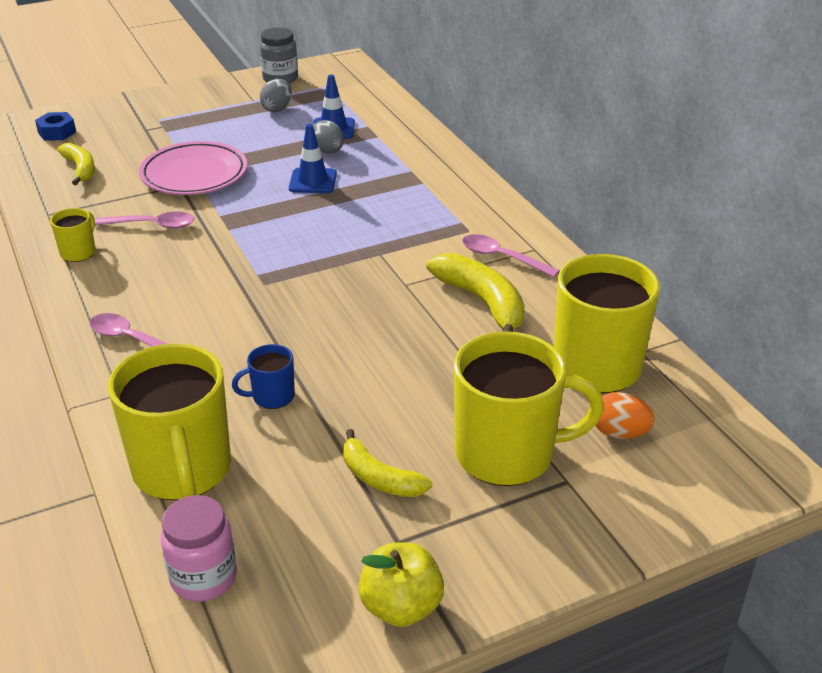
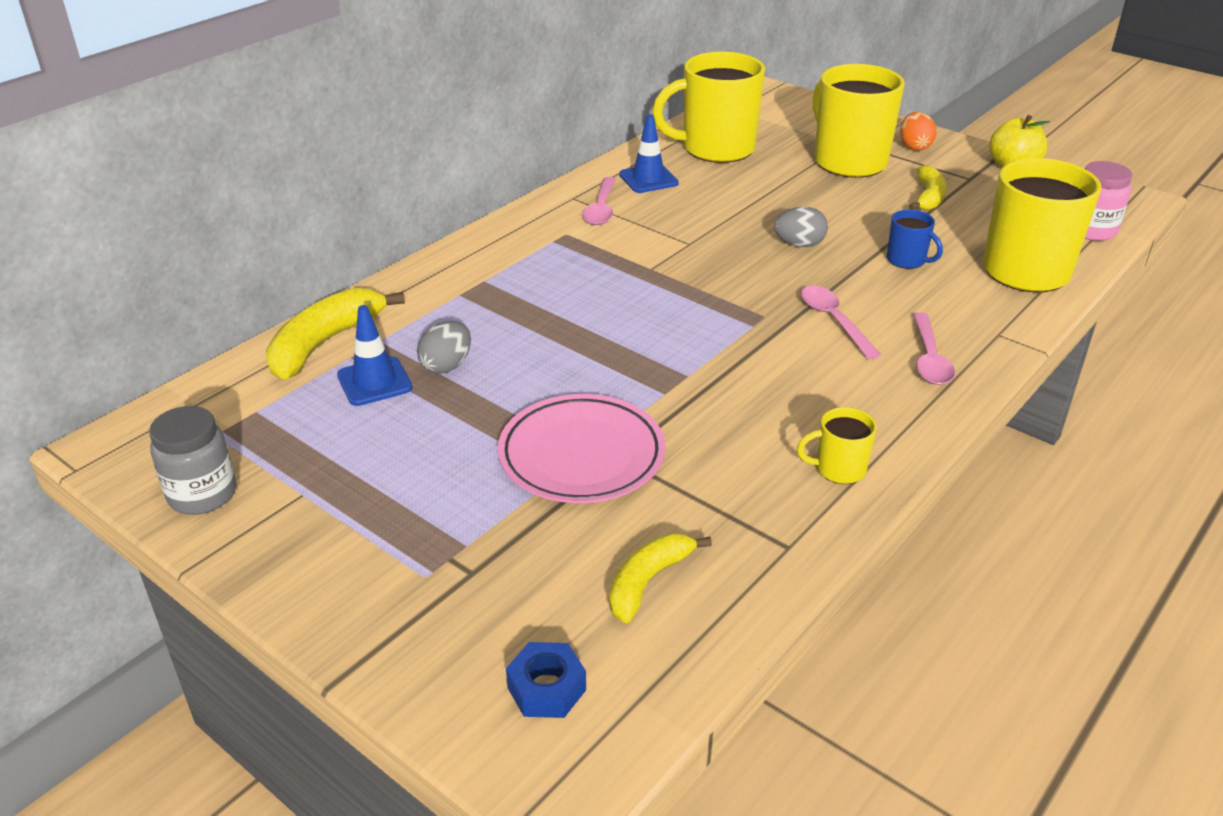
camera: 115 degrees left, 0 degrees up
pink spoon [95,212,194,229] -> pink spoon moved to [801,286,881,359]
grey egg [260,79,292,112] -> grey egg moved to [774,207,828,247]
blue traffic cone [289,124,337,193] -> blue traffic cone moved to [619,114,679,193]
yellow banana [427,253,525,332] -> yellow banana moved to [266,288,405,379]
orange egg [596,392,655,439] -> orange egg moved to [900,112,936,151]

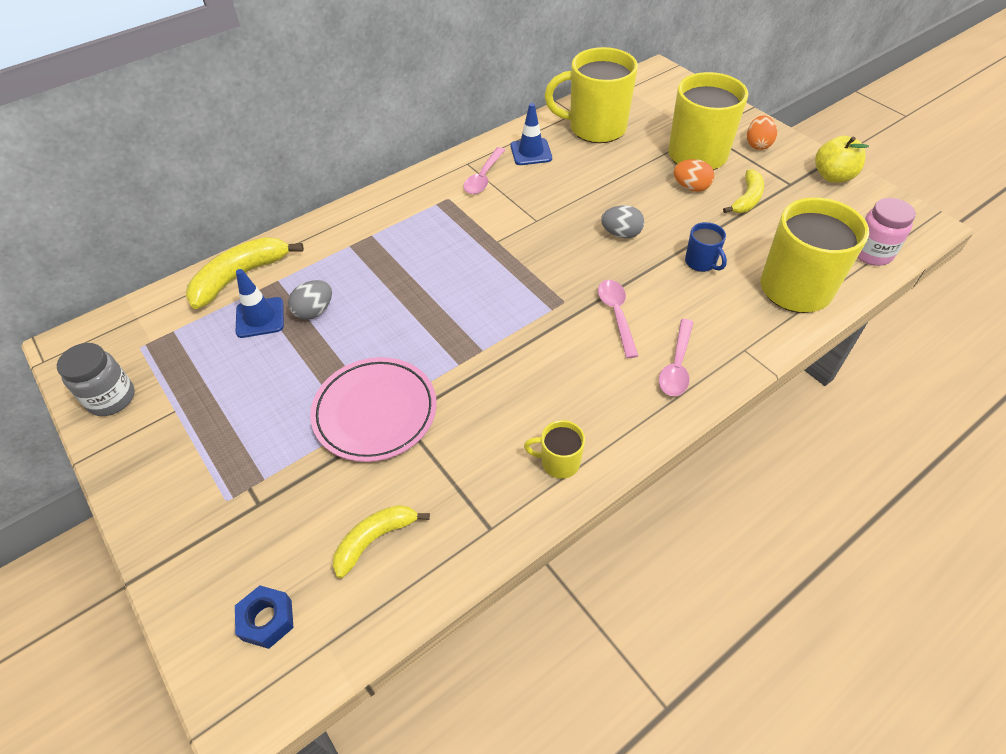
camera: 15 degrees right, 15 degrees up
none -> orange egg [674,159,714,192]

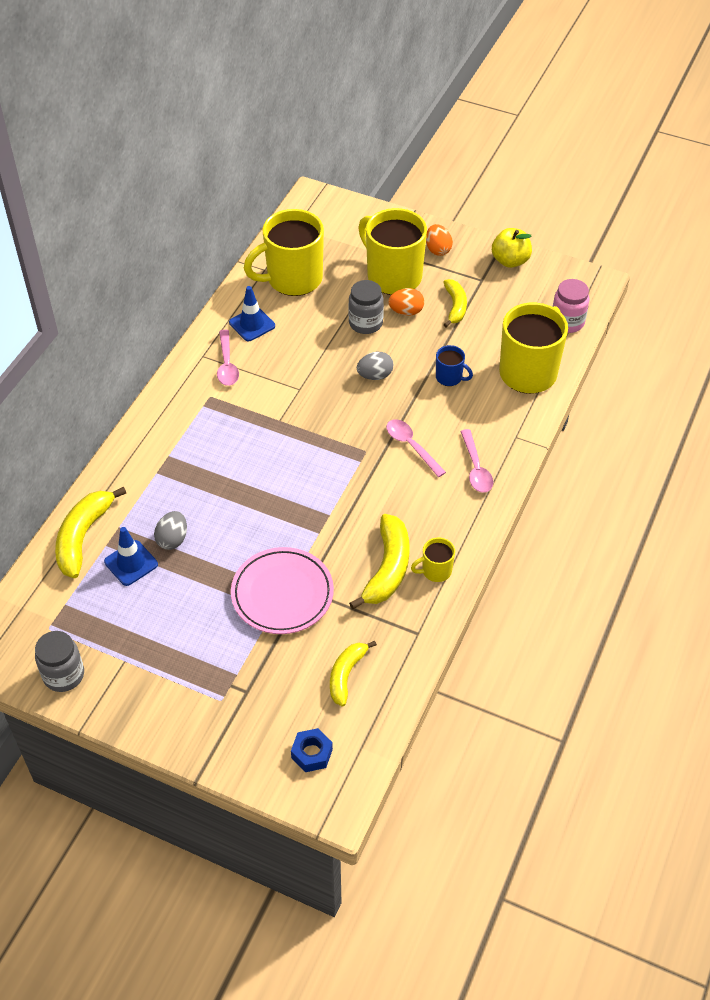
camera: 30 degrees left, 0 degrees up
none -> grey jar [349,280,384,334]
none -> yellow banana [349,514,410,609]

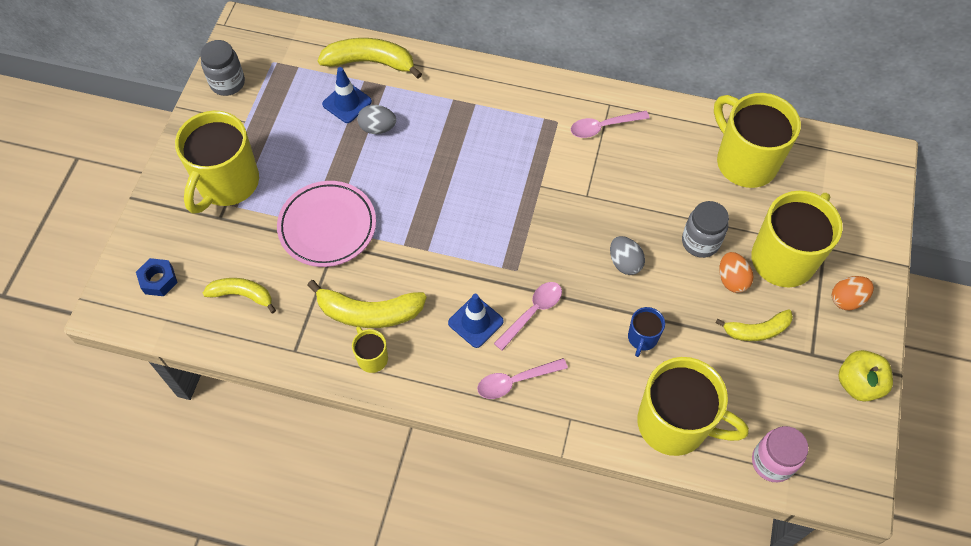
camera: 80 degrees right, 10 degrees up
blue traffic cone [229,286,275,341] -> blue traffic cone moved to [448,294,504,348]
none -> yellow mug [175,111,259,214]

